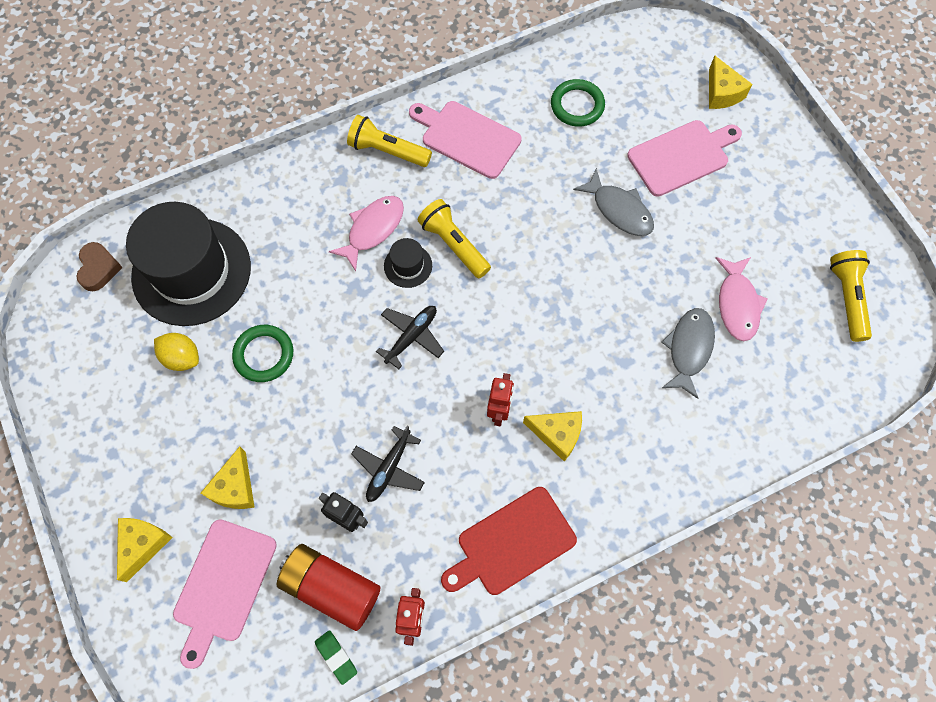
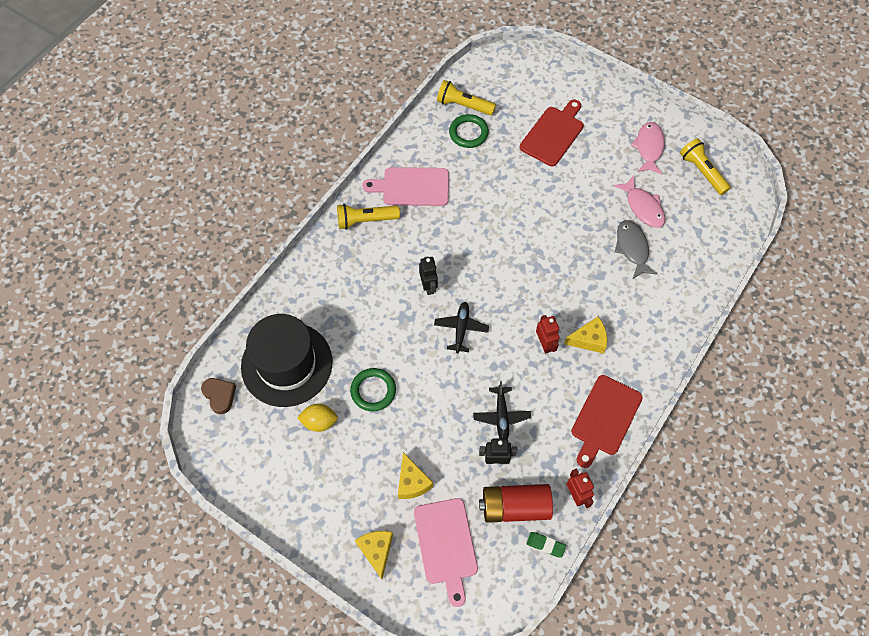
camera: 30 degrees left, 5 degrees down
pink fish [329,196,404,271] -> pink fish moved to [631,122,665,175]
black hat [384,238,432,288] -> black robot [419,256,438,295]
yellow flashlight [418,199,491,279] -> yellow flashlight moved to [437,80,496,116]
grey fish [573,168,654,236] -> none
pink cutting board [627,120,742,197] -> red cutting board [520,100,584,166]
yellow cheese [709,56,753,109] -> none

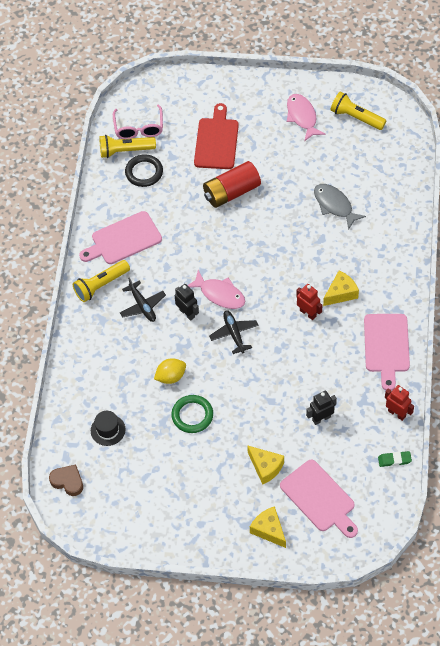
camera: 25 degrees left, 5 degrees down
black hat [241,314,333,407] -> black hat [91,411,126,446], size x0.41
yellow lemon [297,404,338,432] -> yellow lemon moved to [154,358,186,384]
green ring [449,114,489,148] -> black ring [125,154,163,187]
black plane [473,381,531,439] -> black plane moved to [120,278,166,322]
red battery [479,484,553,523] -> red battery moved to [203,161,261,208]
red cutting board [571,375,643,468] -> pink cutting board [364,314,410,391]
pink fish [614,175,666,228] -> pink fish moved to [187,270,245,309]
none -> pink glasses [113,105,163,139]

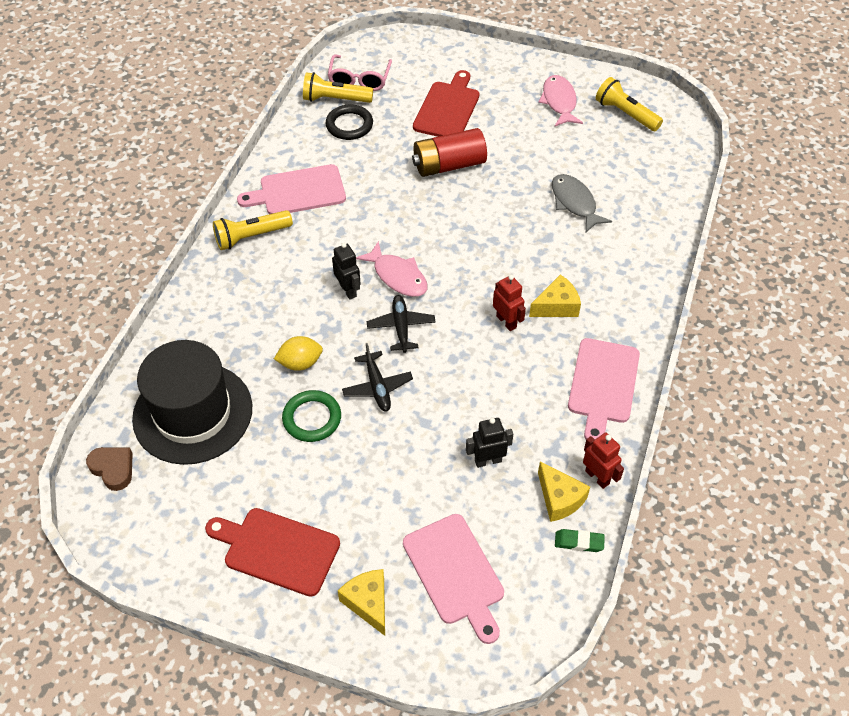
camera: 10 degrees right, 5 degrees down
black hat [91,411,126,446] -> black hat [132,340,252,465], size x2.43
black plane [120,278,166,322] -> black plane moved to [342,343,413,411]
yellow cheese [247,445,284,485] -> yellow cheese moved to [538,461,590,522]
none -> red cutting board [205,508,340,597]

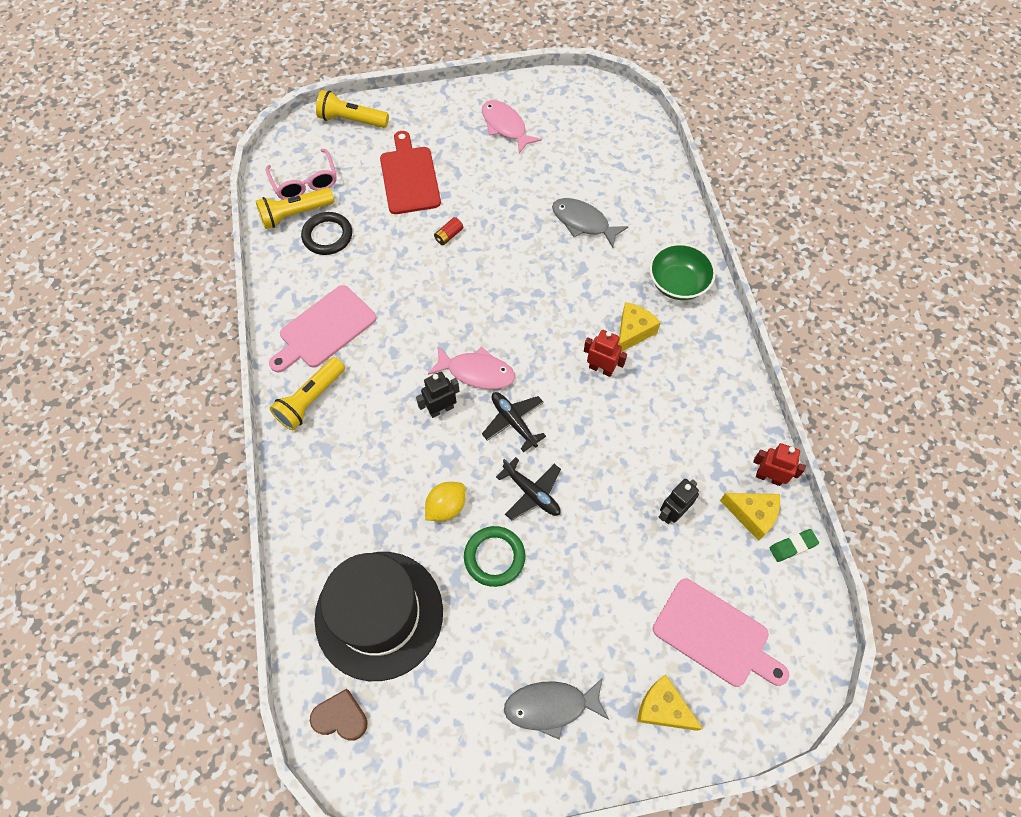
camera: 30 degrees left, 10 degrees up
red cutting board [205,508,340,597] -> grey fish [504,678,609,740]
black robot [332,243,361,300] -> black robot turned 60 degrees counterclockwise [416,372,459,418]
red battery [412,128,487,177] -> red battery [434,217,463,245], size x0.40
pink cutting board [568,338,640,439] -> none
yellow flashlight [596,77,663,131] -> yellow flashlight moved to [316,90,389,128]
none -> green bowl [649,243,716,300]

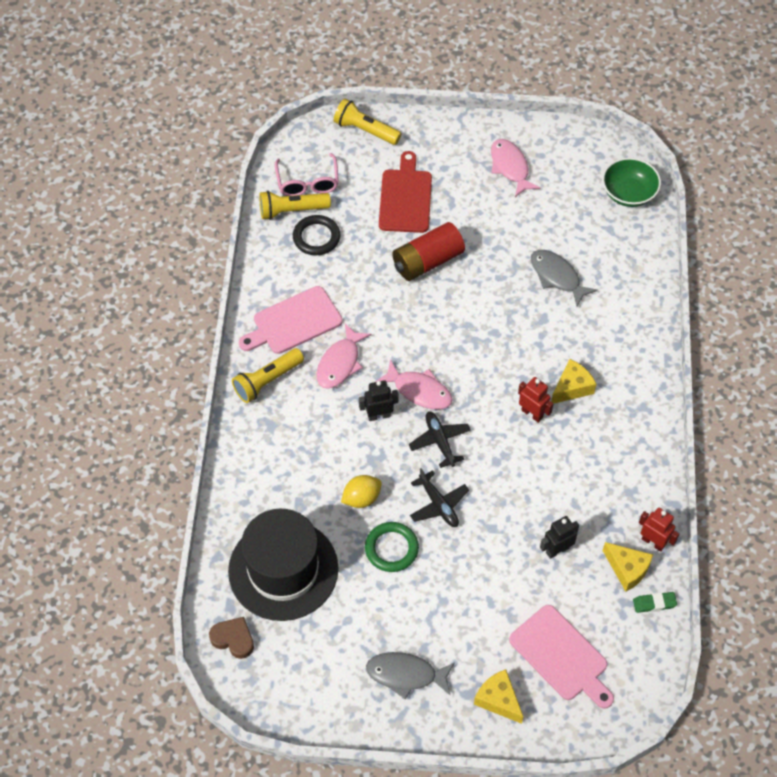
camera: 15 degrees right, 5 degrees down
red battery [434,217,463,245] -> red battery [392,222,465,281], size x2.47
green bowl [649,243,716,300] -> green bowl moved to [602,158,661,207]
none -> pink fish [316,324,372,389]

